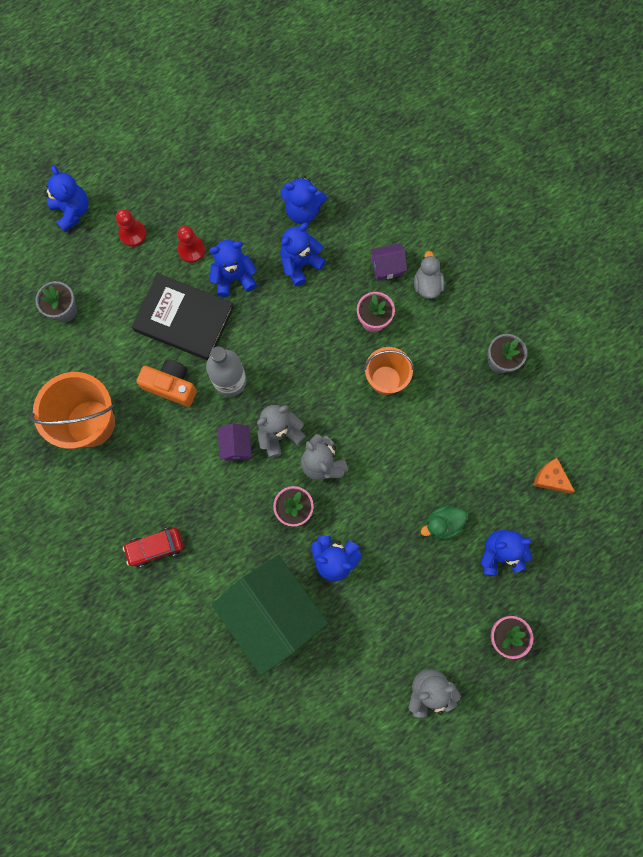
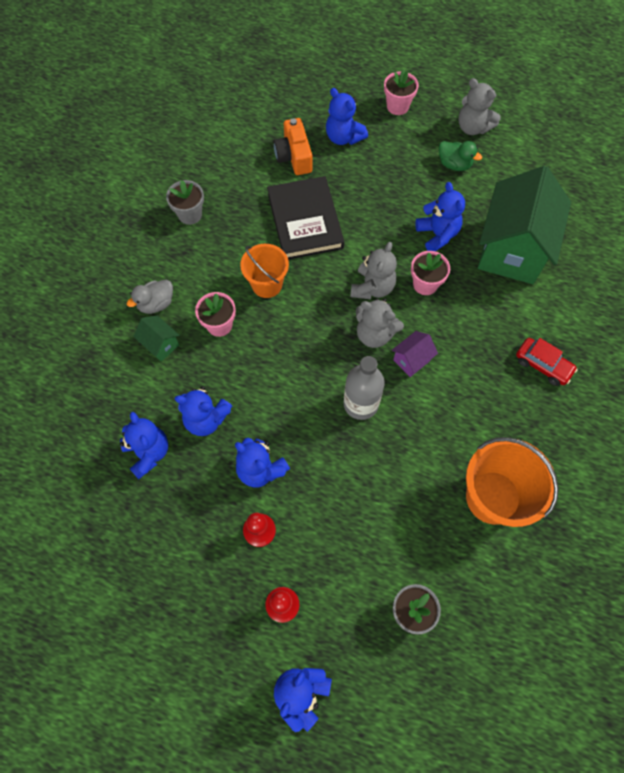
camera: 125 degrees left, 10 degrees down
black book [132,273,234,360] -> black book moved to [267,176,344,260]
orange camera [136,359,197,407] -> orange camera moved to [274,118,312,175]
purple house [370,243,407,281] -> green house [133,315,179,361]
green duck [421,505,467,539] -> green duck moved to [439,141,482,171]
orange cheese [533,458,575,494] -> none

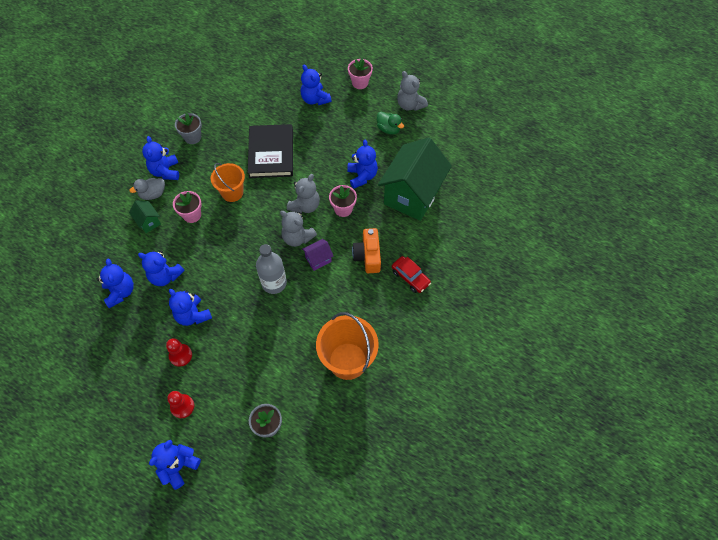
camera: 10 degrees right, 5 degrees down
orange camera [274,118,312,175] -> orange camera moved to [352,228,381,273]
none -> blue teddy bear [142,136,179,180]

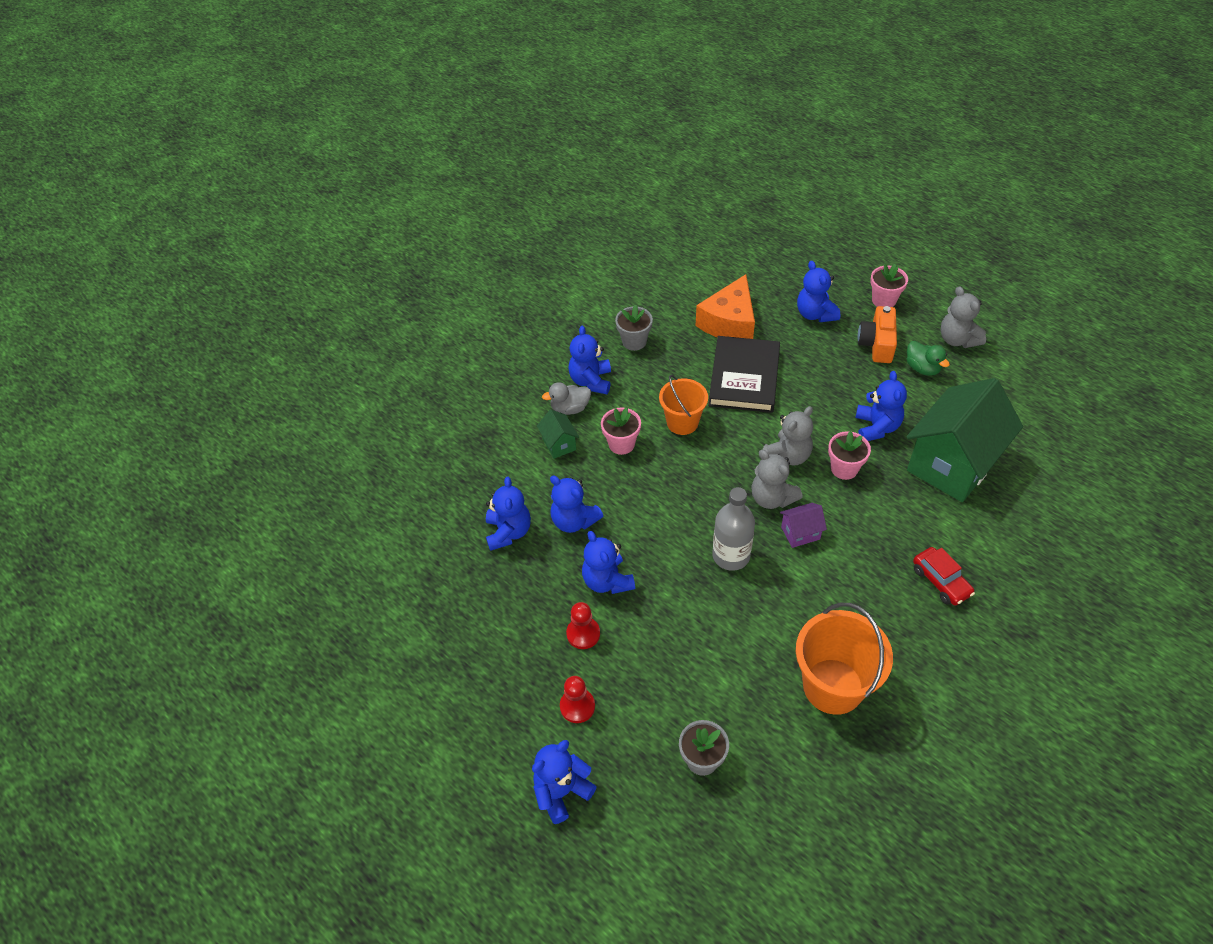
camera: 15 degrees right, 10 degrees down
orange camera [352,228,381,273] -> orange camera moved to [858,306,897,363]
none -> orange cheese [696,274,755,339]

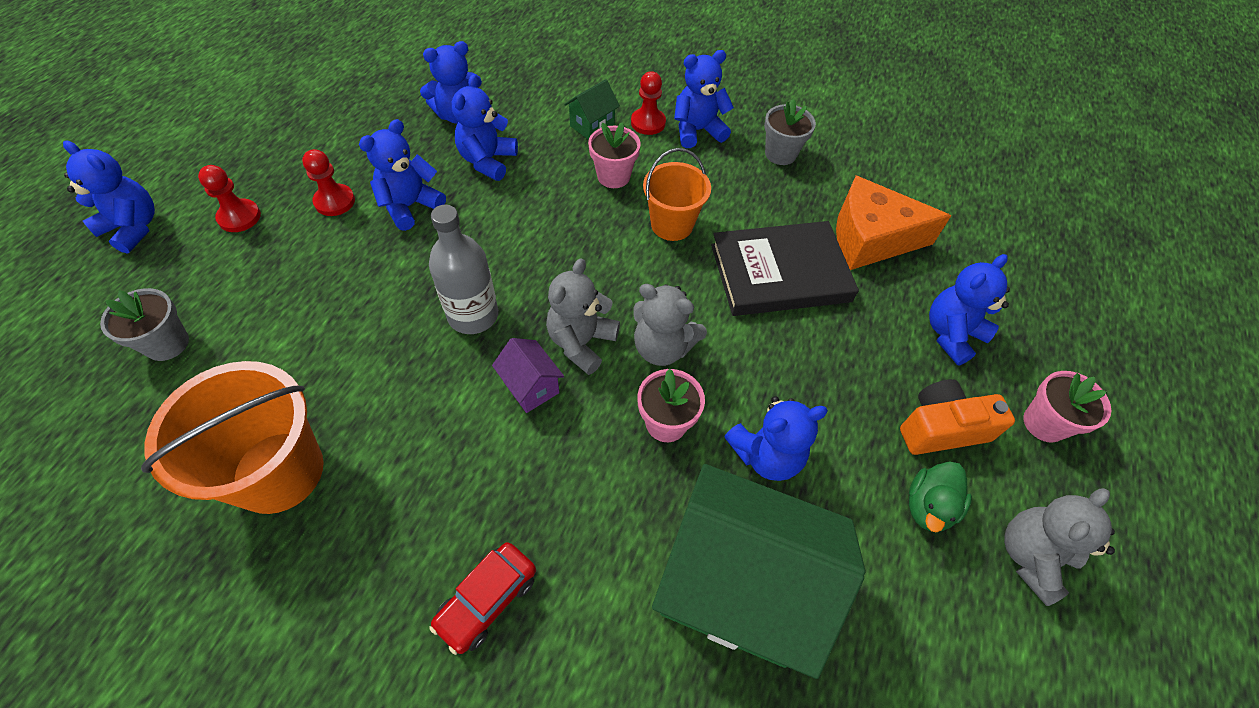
camera: 65 degrees right, 5 degrees up
grey duck [542,382,591,415] -> red pawn [631,71,666,135]

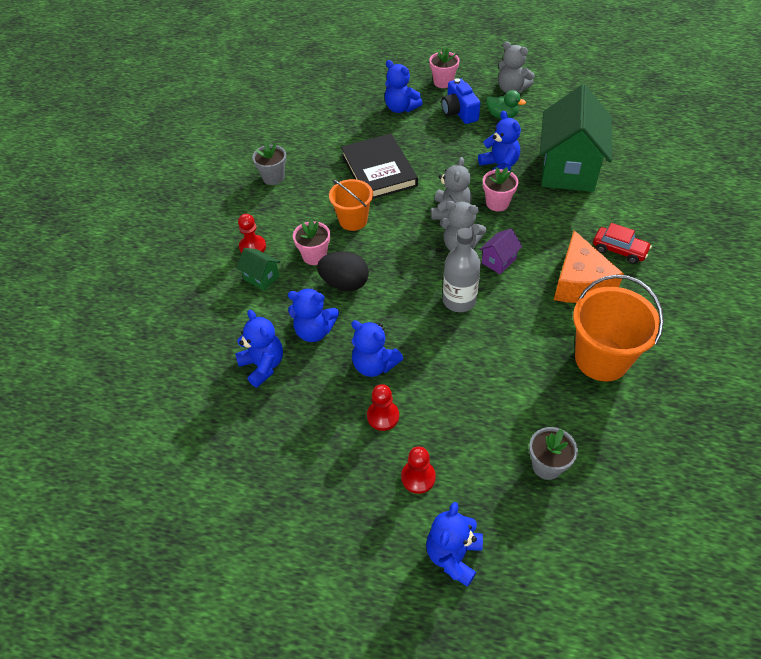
camera: 95 degrees left, 5 degrees down
blue teddy bear [674,50,734,148] -> none
orange cheese [836,175,952,270] -> orange cheese moved to [554,230,624,303]
orange camera [900,379,1015,455] -> blue camera [441,78,480,124]
none -> black egg [317,251,369,291]

